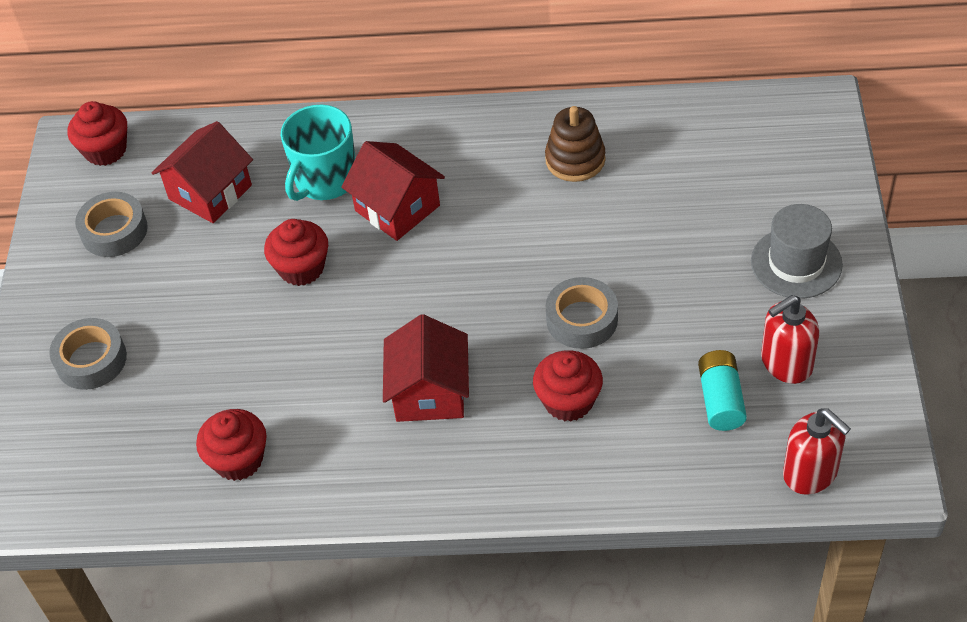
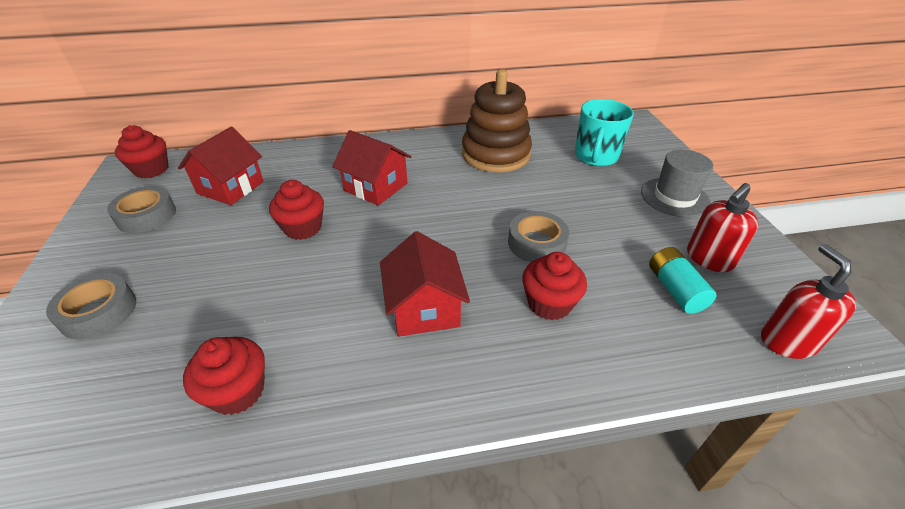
camera: 15 degrees left, 10 degrees down
turquoise mug [281,105,356,201] -> turquoise mug moved to [575,99,634,166]
brown stacking toy [545,106,606,182] -> brown stacking toy [462,69,532,173], size x1.67
red soap dispenser [783,409,851,495] -> red soap dispenser turned 135 degrees counterclockwise [761,244,856,359]

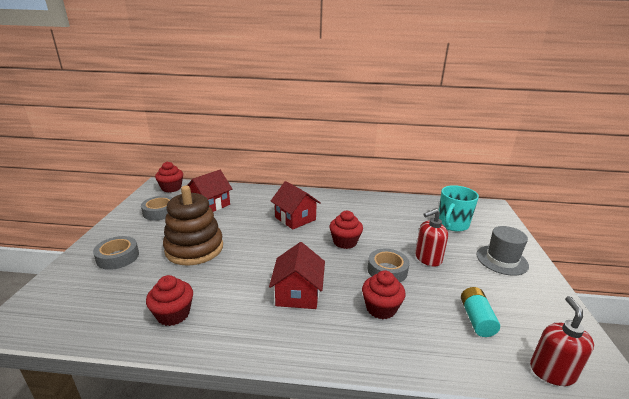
camera: 15 degrees right, 15 degrees down
red cupcake [269,180,324,240] -> red cupcake moved to [329,211,363,249]
brown stacking toy [462,69,532,173] -> brown stacking toy moved to [163,186,223,266]
red soap dispenser [687,183,758,272] -> red soap dispenser moved to [415,209,448,267]

